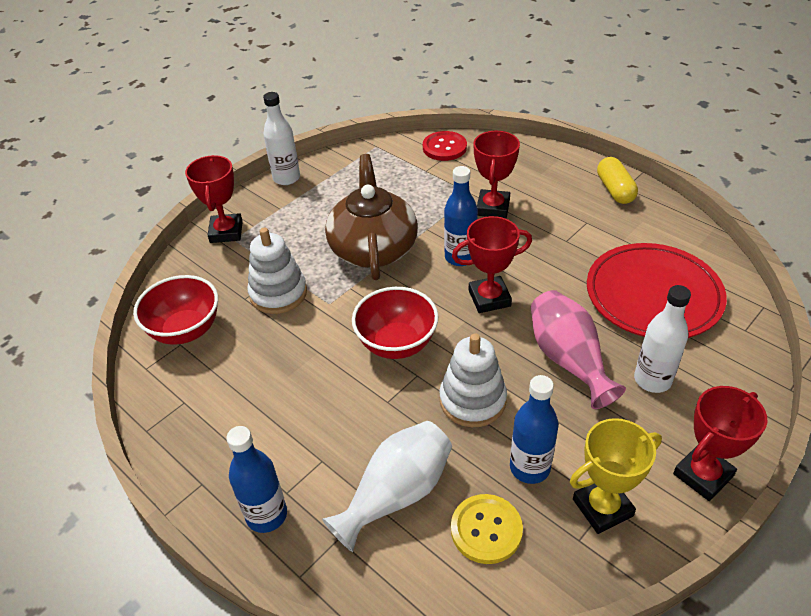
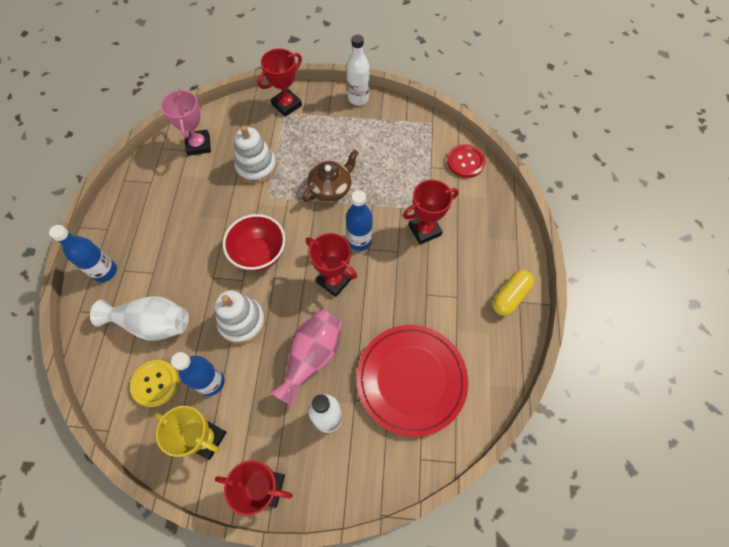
camera: 50 degrees right, 20 degrees up
red bowl [133,275,218,344] -> pink trophy [160,89,211,156]
brown teapot [325,154,418,280] -> brown teapot [302,150,359,202], size x0.63

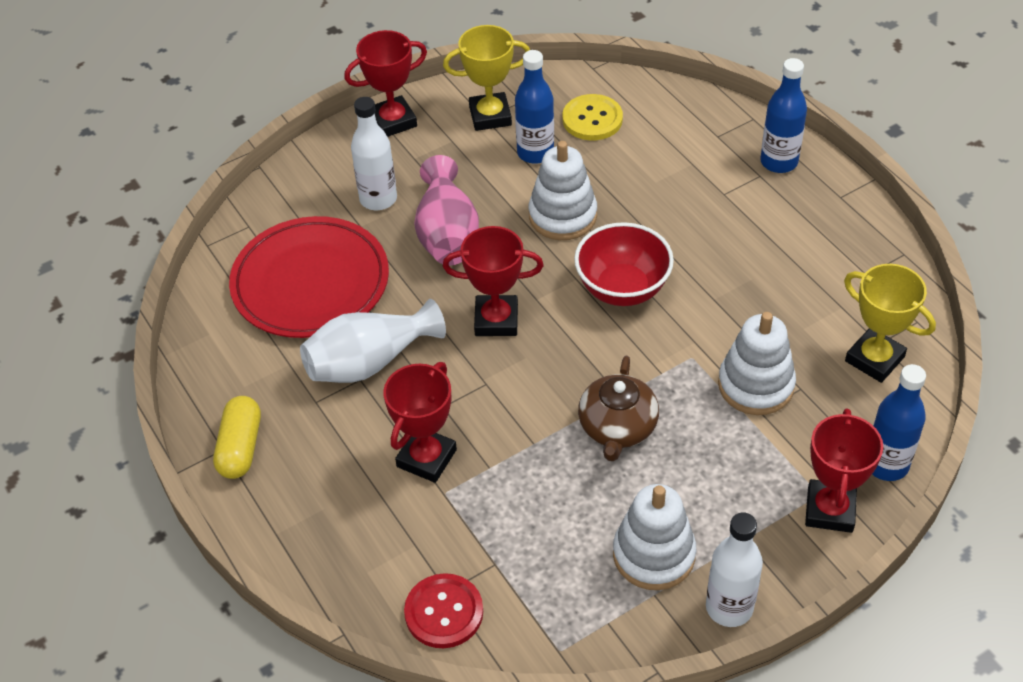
camera: 145 degrees right, 15 degrees down
white vase [90,296,189,341] -> white vase moved to [300,299,446,383]
pink trophy [160,89,211,156] -> yellow trophy [844,264,936,383]
blue bottle [346,190,373,251] -> blue bottle moved to [872,364,926,481]
none -> white stacking toy [613,484,696,590]

